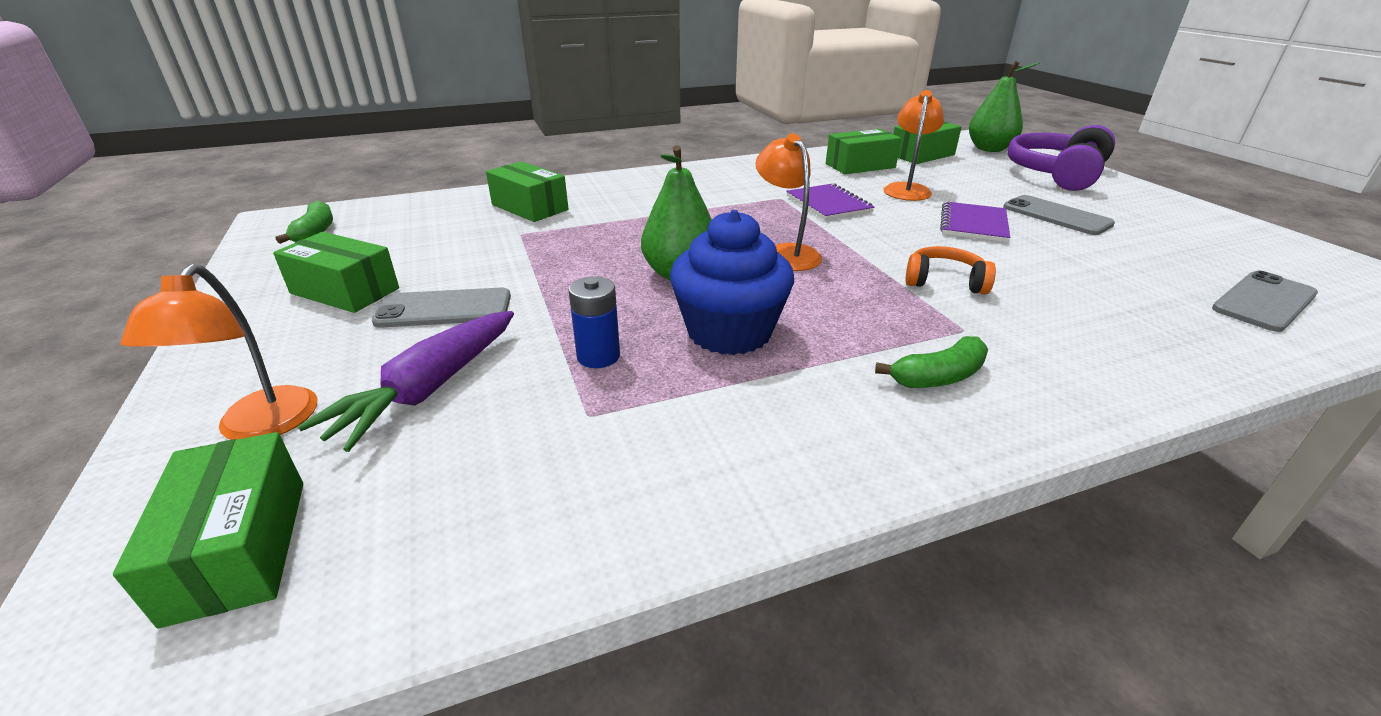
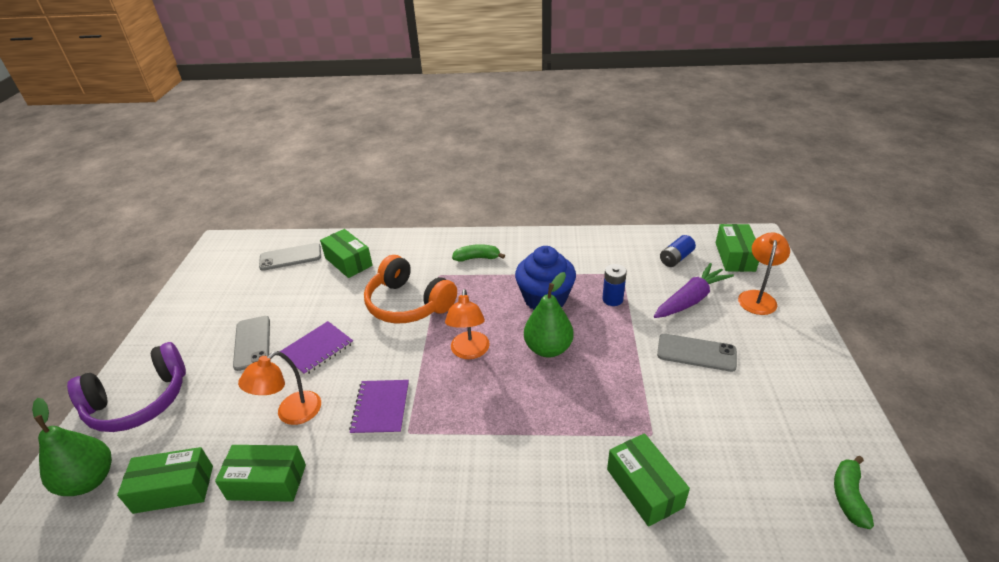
camera: 155 degrees left, 5 degrees up
green box [273,232,399,313] -> green box moved to [320,229,373,278]
orange headphones [905,246,996,295] -> orange headphones [364,255,457,324], size x1.87
none -> blue battery [660,235,696,267]

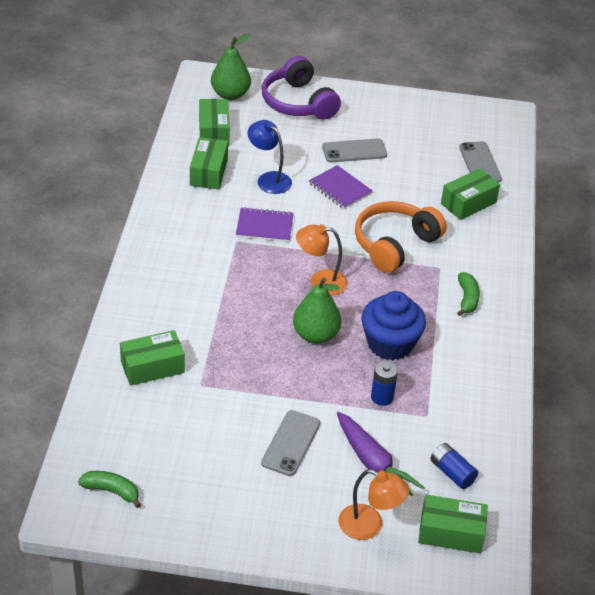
camera: 90 degrees right, 5 degrees up
orange lamp [238,351,321,425] -> blue lamp [248,120,292,194]

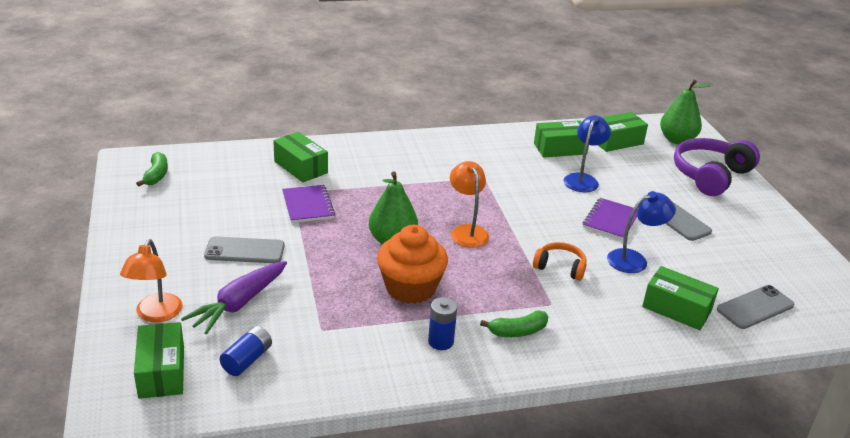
camera: 70 degrees right, 10 degrees down
purple notebook [236,207,294,242] -> purple notebook moved to [282,185,335,223]
orange headphones [355,201,446,273] -> orange headphones [533,242,587,281], size x0.54
blue cupcake [361,291,426,360] -> orange cupcake [377,225,448,304]
blue battery [371,361,398,406] -> blue battery moved to [428,297,457,350]
none -> blue lamp [607,191,676,273]

